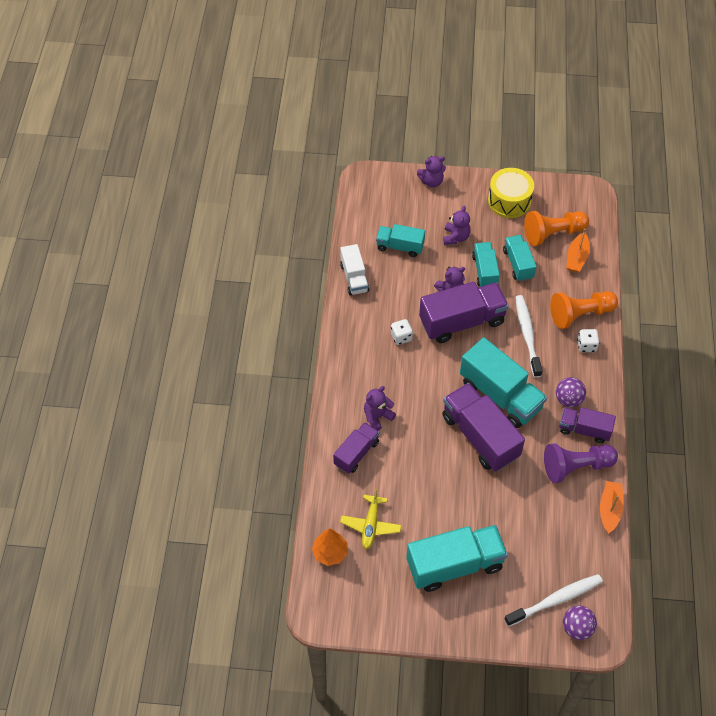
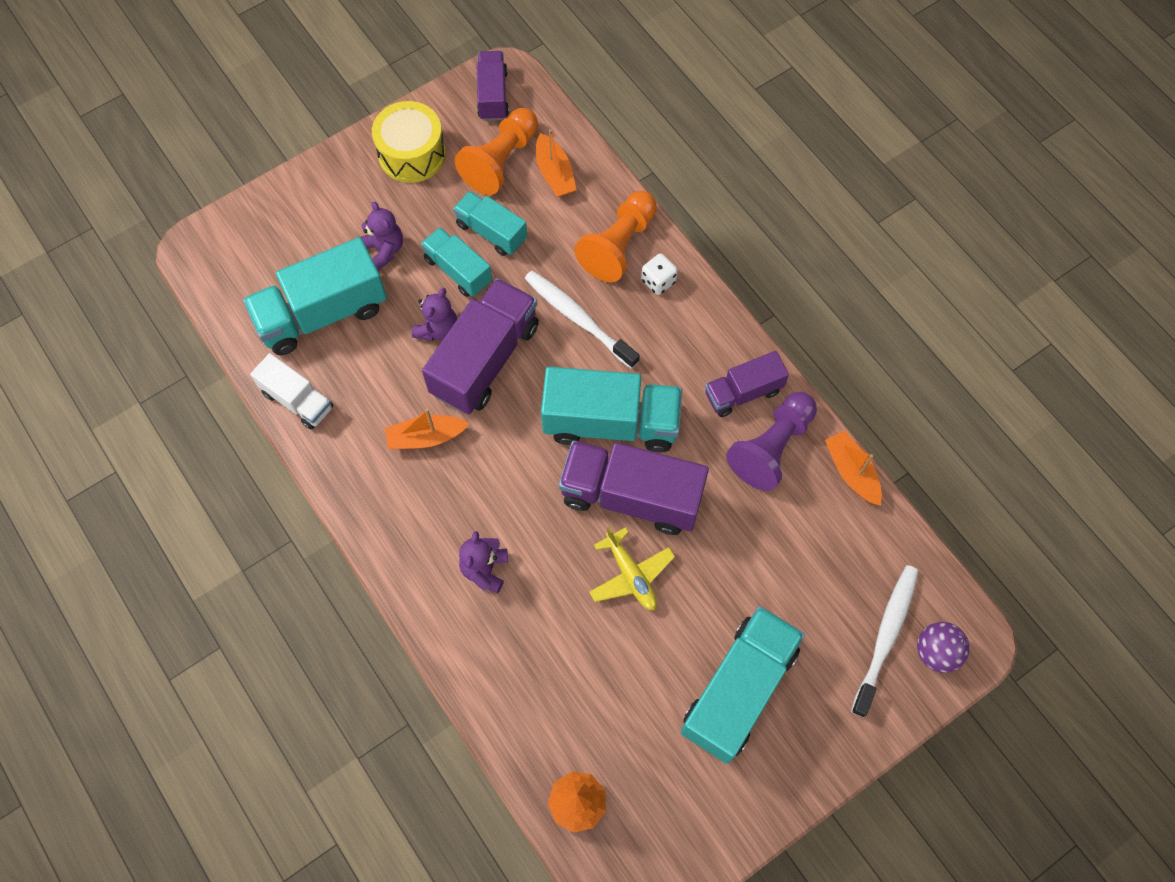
camera: 40 degrees left, 10 degrees up
purple truck [333,422,380,474] -> purple truck moved to [476,51,509,121]
yellow plane [340,489,402,549] -> yellow plane moved to [589,527,675,610]
turquoise truck [376,224,425,257] -> turquoise truck [243,237,387,355], size x1.72
white dice [391,319,413,345] -> orange boat [385,408,469,449]
purple teddy bear [417,156,446,188] -> none
purple ball [556,377,586,407] -> none

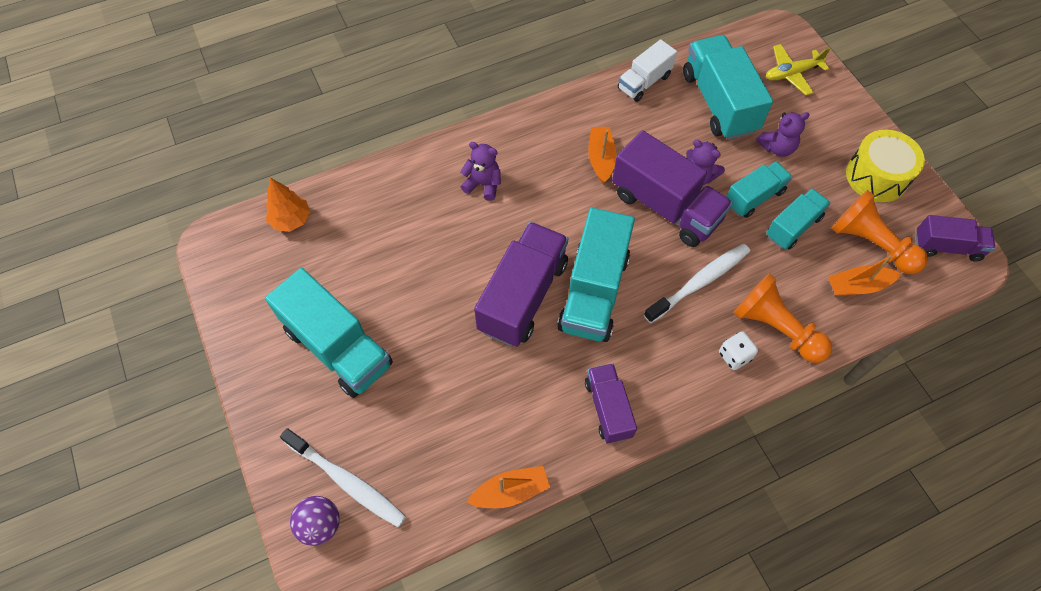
camera: 100 degrees right, 5 degrees down
yellow plane [589,527,675,610] -> yellow plane moved to [766,44,830,95]
purple pawn [726,392,817,491] -> none

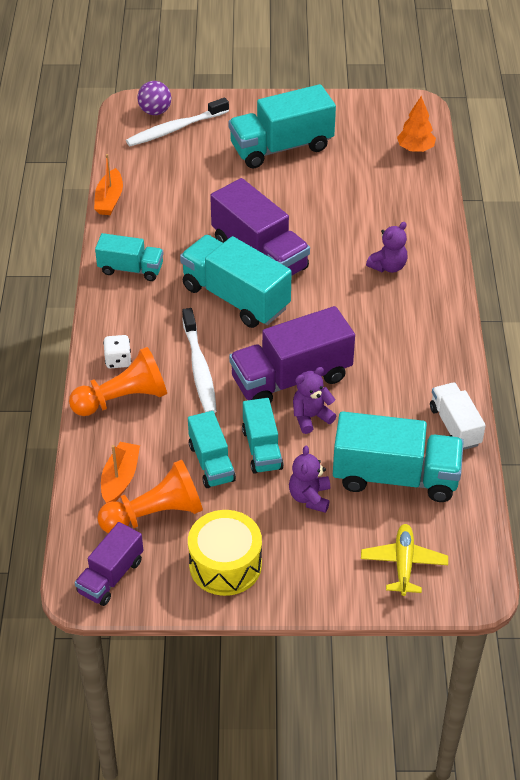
camera: 115 degrees right, 15 degrees down
purple truck [585,363,637,443] -> turquoise truck [95,233,163,281]
orange boat [588,127,616,183] -> none

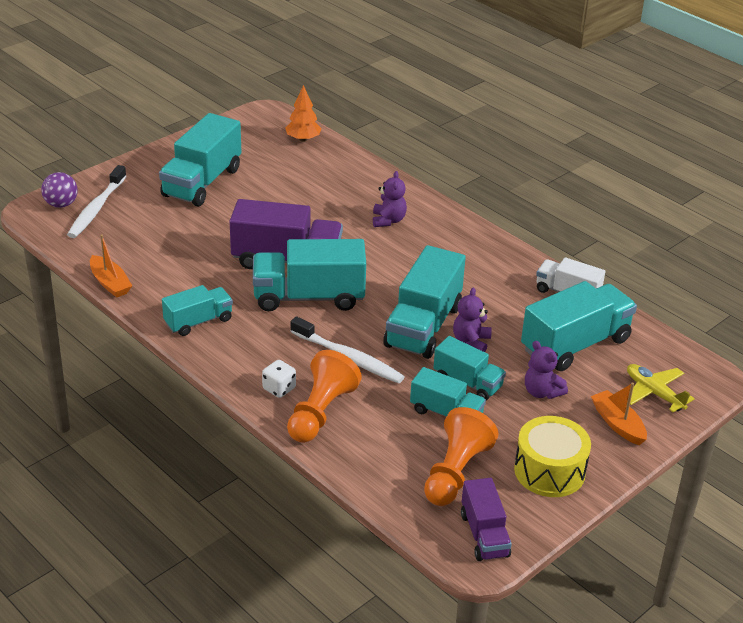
camera: 45 degrees left, 10 degrees down
orange boat [101,442,140,503] -> orange boat moved to [591,383,647,445]
purple truck [229,306,355,403] -> turquoise truck [383,245,466,359]

